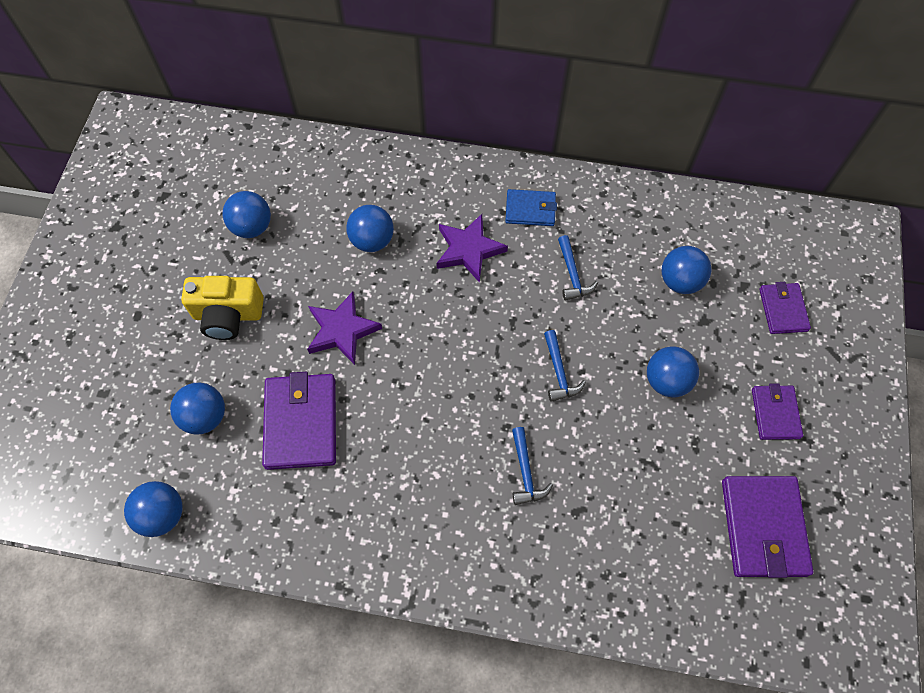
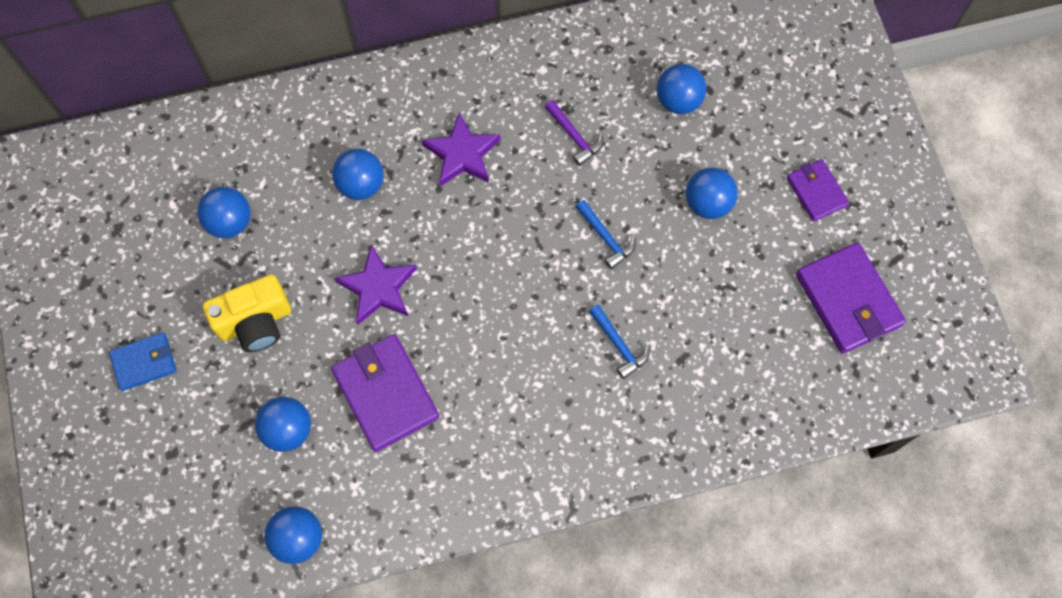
camera: 25 degrees left, 5 degrees up
blue wallet [505,189,557,226] -> blue wallet moved to [109,332,177,391]
blue hammer [558,235,598,301] -> purple hammer [545,100,603,166]
purple wallet [759,282,811,334] -> none

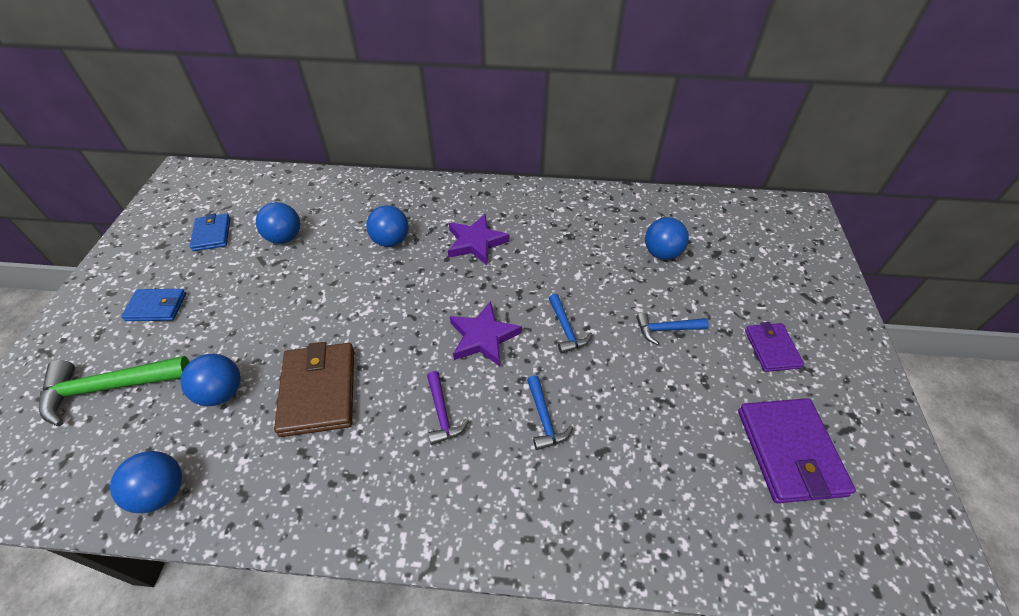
camera: 20 degrees right, 20 degrees down
yellow camera [203,274,291,352] -> none
purple wallet [331,334,439,452] -> brown wallet [274,342,354,437]
purple star [334,245,417,324] -> purple star moved to [450,301,522,367]
purple hammer [545,100,603,166] -> purple hammer moved to [427,371,469,445]
blue ball [686,168,738,219] -> blue hammer [636,312,709,345]
none -> green hammer [39,356,189,426]
none -> blue wallet [190,213,230,251]

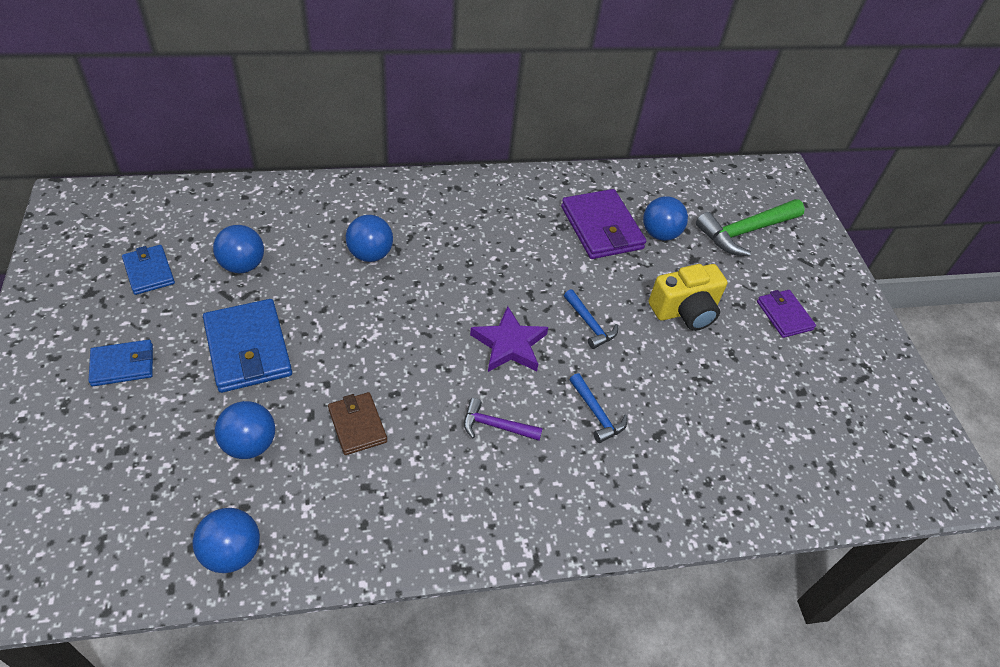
camera: 20 degrees left, 0 degrees up
green hammer [39,356,189,426] -> green hammer moved to [696,199,805,257]
brown wallet [274,342,354,437] -> brown wallet [328,392,387,455], size x0.59
purple hammer [427,371,469,445] -> purple hammer turned 135 degrees clockwise [464,398,543,441]
purple star [448,214,510,265] -> none
blue hammer [636,312,709,345] -> yellow camera [649,264,727,331]
purple wallet [738,398,856,503] -> purple wallet moved to [561,189,646,259]
none -> blue wallet [203,299,292,393]

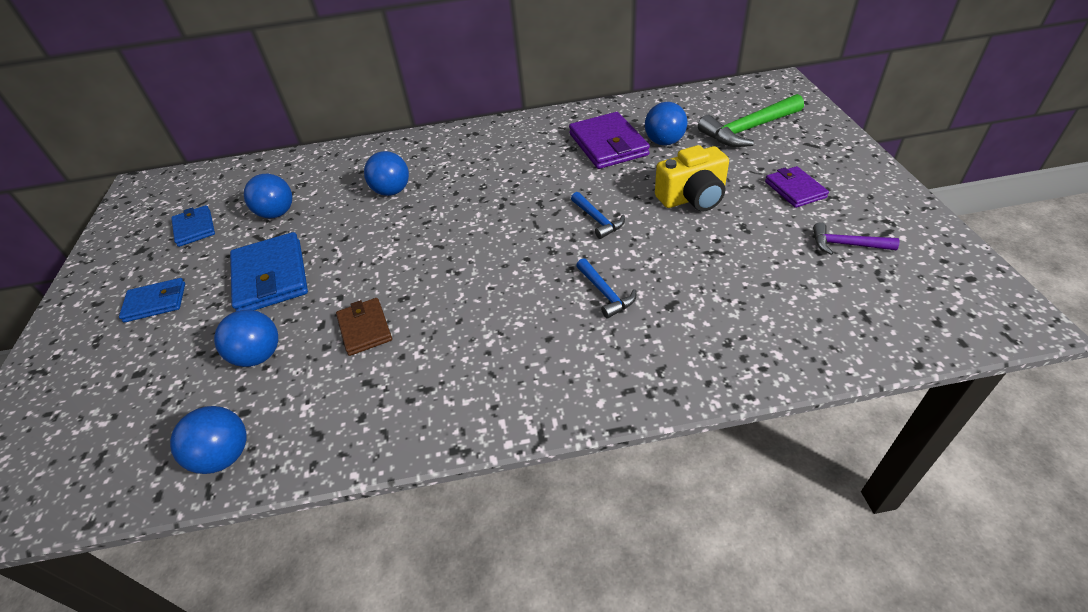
camera: 10 degrees right, 5 degrees down
purple hammer [464,398,543,441] -> purple hammer moved to [813,222,900,255]
purple star [470,306,548,372] -> none

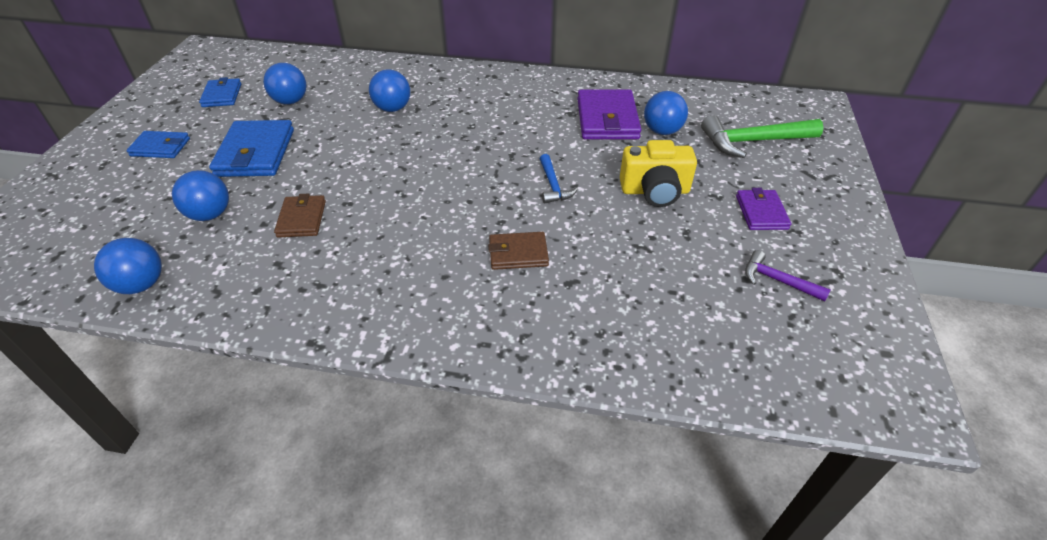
camera: 15 degrees right, 0 degrees up
blue hammer [576,258,636,319] -> brown wallet [488,232,549,270]

